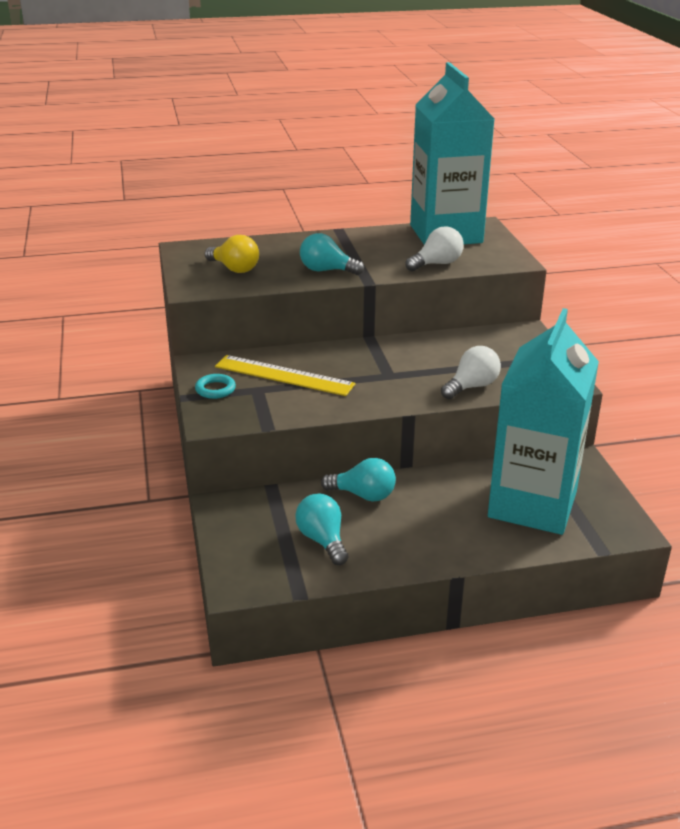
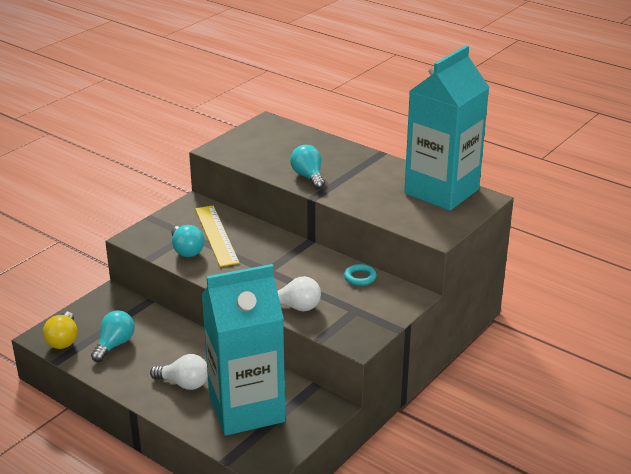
camera: 50 degrees right, 0 degrees up
turquoise ring [195,374,236,399] -> turquoise ring moved to [344,264,377,286]
yellow light bulb [205,235,259,273] -> yellow light bulb moved to [43,312,78,349]
turquoise light bulb [321,458,396,502] -> turquoise light bulb moved to [171,225,204,257]
white light bulb [405,226,464,271] -> white light bulb moved to [150,354,208,390]

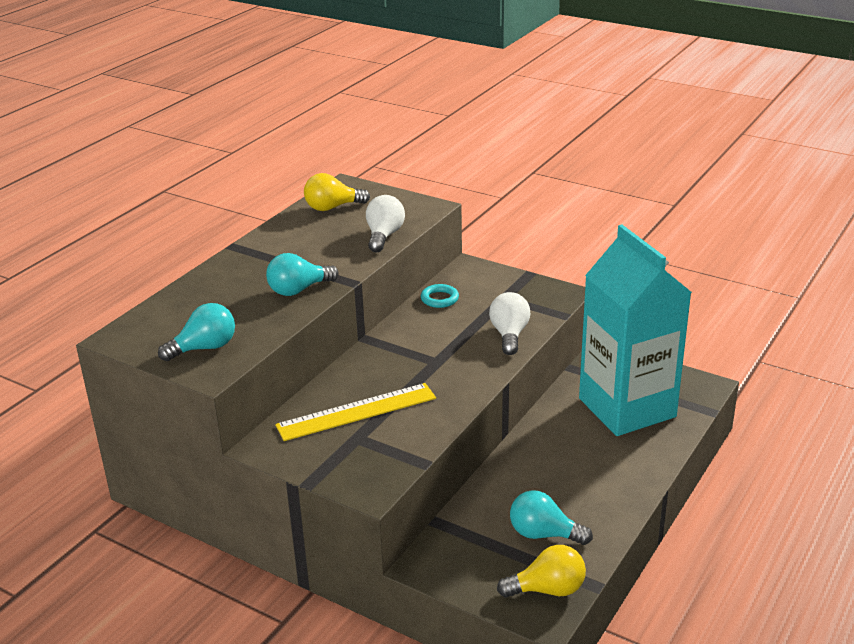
camera: 95 degrees left, 0 degrees up
white light bulb [150,354,208,390] -> white light bulb moved to [366,195,405,252]
turquoise light bulb [171,225,204,257] -> turquoise light bulb moved to [158,303,235,361]
turquoise carton [404,45,490,211] -> yellow light bulb [304,173,370,211]

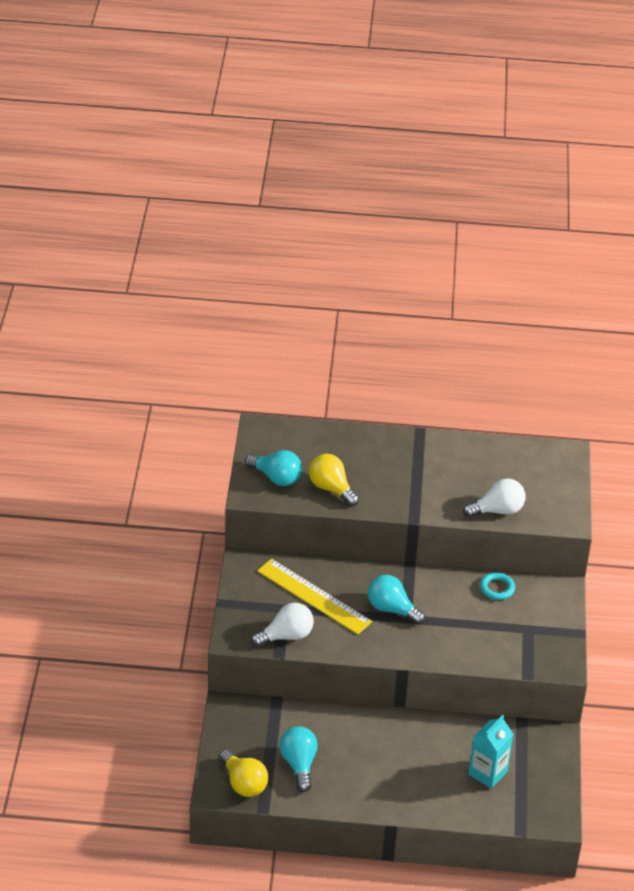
camera: 60 degrees right, 10 degrees up
turquoise light bulb [266,253,339,296] -> turquoise light bulb moved to [368,575,425,625]
yellow light bulb [304,173,370,211] -> yellow light bulb moved to [309,454,359,506]
white light bulb [489,292,531,355] -> white light bulb moved to [251,603,314,647]
turquoise carton [579,224,692,436] -> turquoise carton [469,715,514,789], size x0.44

